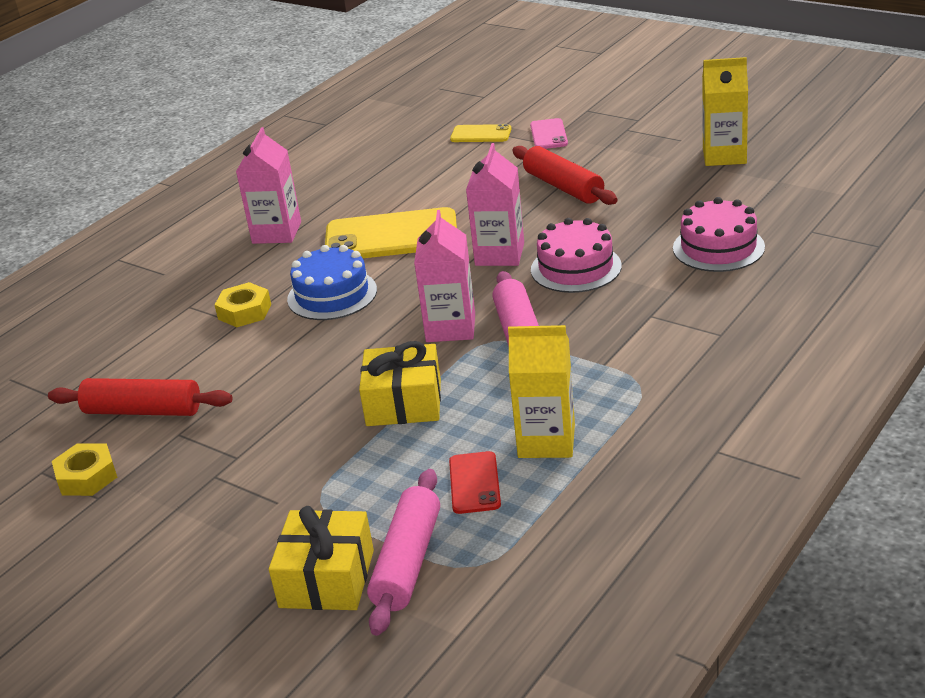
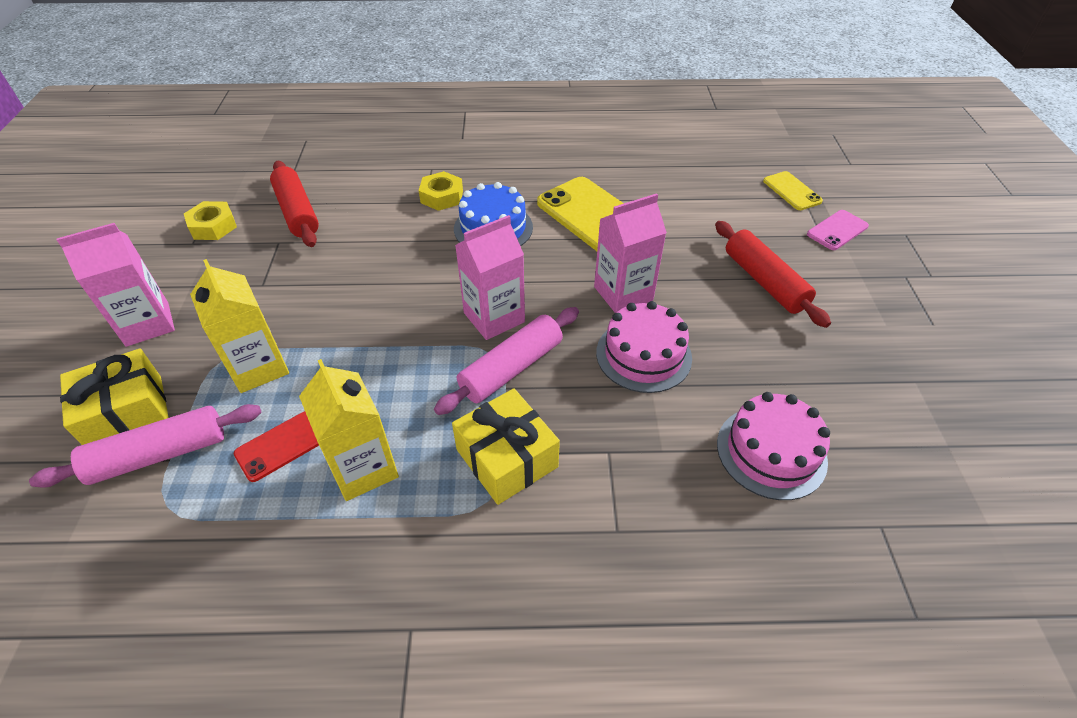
camera: 50 degrees right, 15 degrees up
pink carton [236,127,301,244] -> pink carton moved to [56,223,175,347]
yellow gift [359,341,441,426] -> yellow gift moved to [452,388,560,505]
red rolling pin [512,146,618,205] -> red rolling pin turned 45 degrees counterclockwise [715,221,831,328]
yellow carton [702,57,748,166] -> yellow carton moved to [190,259,289,393]

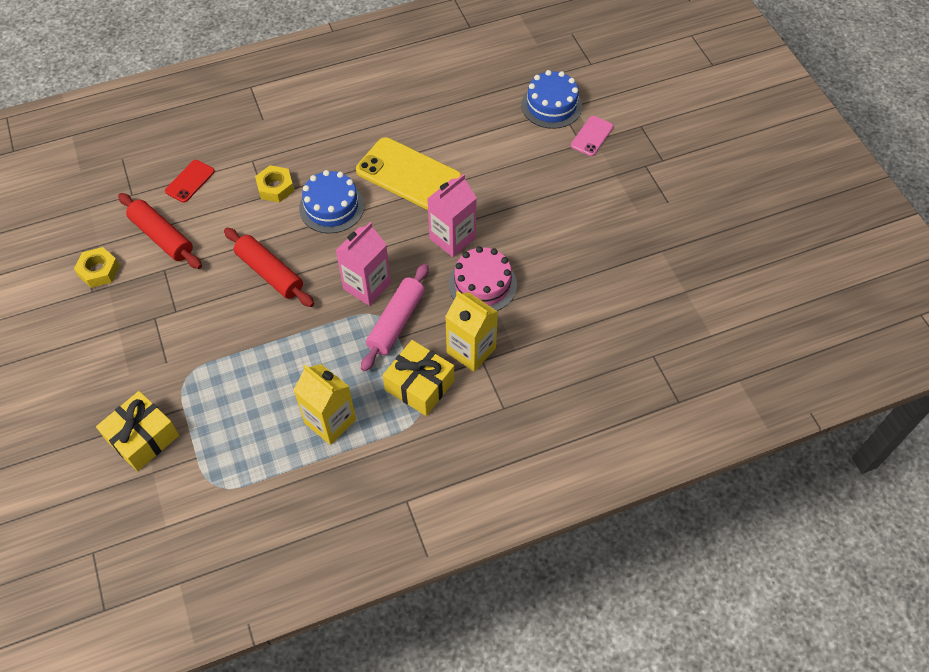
camera: 20 degrees left, 10 degrees up
pink rolling pin [29,404,262,488] -> none
pink carton [56,223,175,347] -> none
yellow carton [190,259,289,393] -> yellow carton moved to [445,291,498,372]
red phone [234,411,319,482] -> red phone moved to [165,160,215,203]
red rolling pin [715,221,831,328] -> red rolling pin moved to [224,228,314,307]
pink cake [717,392,830,500] -> none
yellow phone [763,171,823,210] -> blue cake [521,70,582,129]

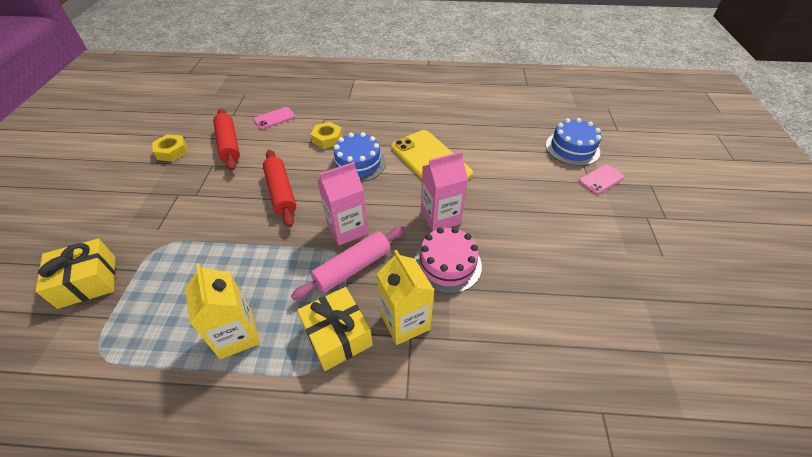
camera: 25 degrees right, 10 degrees down
red phone [165,160,215,203] -> pink phone [253,107,295,129]

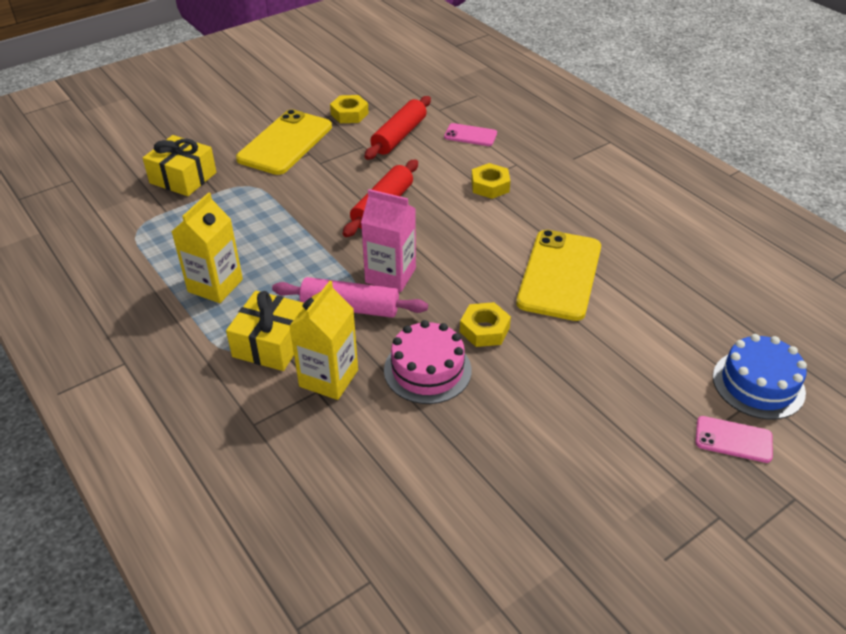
camera: 50 degrees right, 5 degrees down
blue cake [331,132,386,182] -> none
pink carton [421,152,468,232] -> yellow nut [460,302,511,347]
none -> yellow phone [236,109,332,175]

